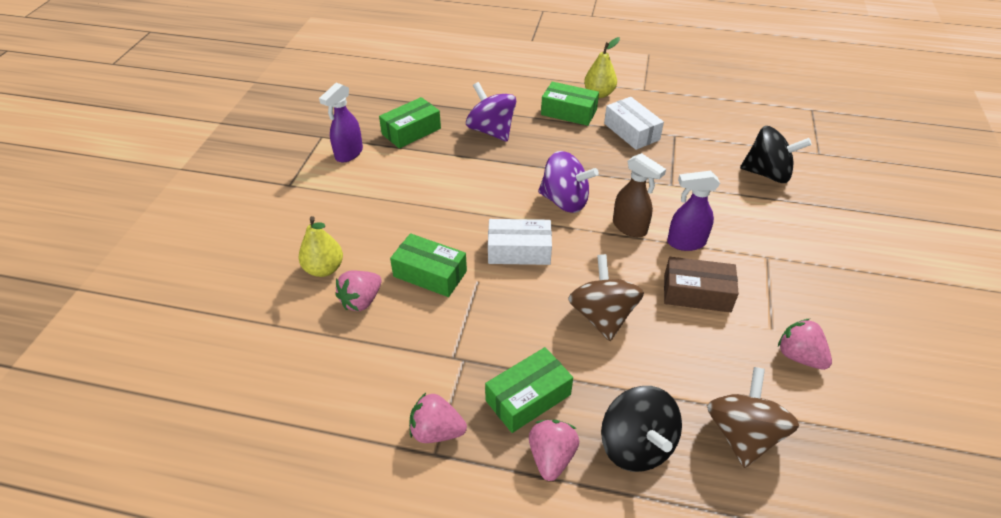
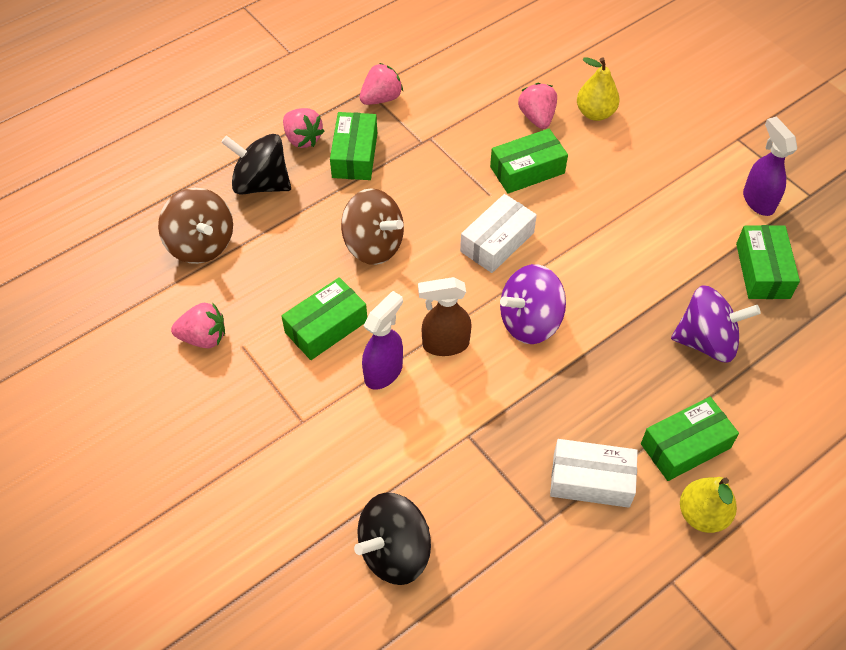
camera: 130 degrees right, 10 degrees up
brown box [664,257,739,312] -> green box [281,277,367,360]

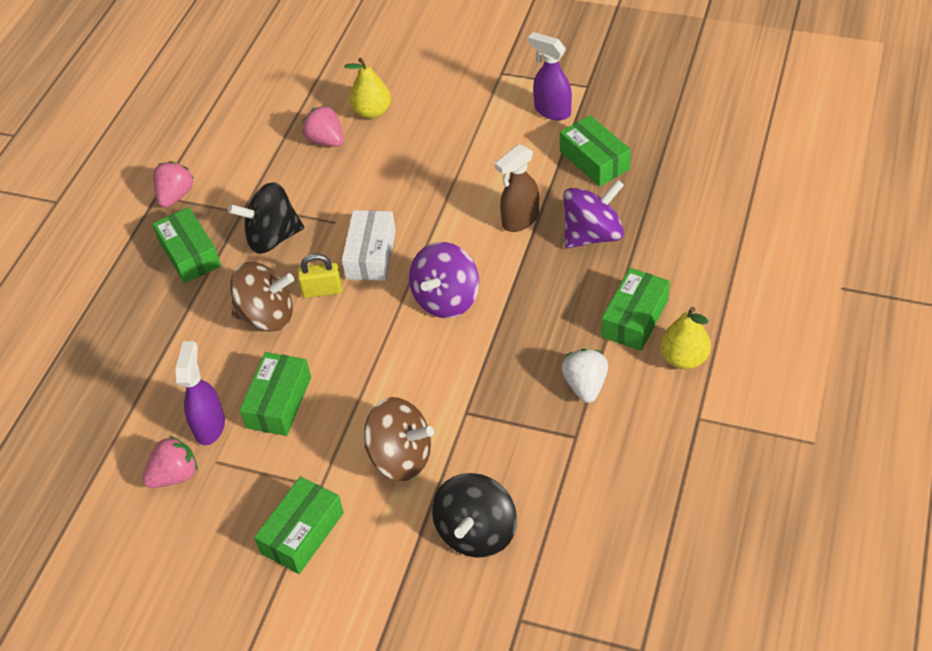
camera: 30 degrees left, 5 degrees down
brown spinning top [158,188,233,264] -> brown spinning top moved to [364,397,434,481]
black spinning top [221,134,291,195] -> black spinning top moved to [228,182,304,254]
pink strawberry [283,108,324,148] -> none
purple spray bottle [362,291,403,390] -> purple spray bottle moved to [176,341,225,445]
brown spray bottle [418,277,471,356] -> brown spray bottle moved to [495,144,539,232]
green box [490,128,568,194] -> green box moved to [254,476,344,574]
white box [550,439,638,508] -> white strawberry [561,349,608,403]
none -> yellow padlock [297,254,342,298]

